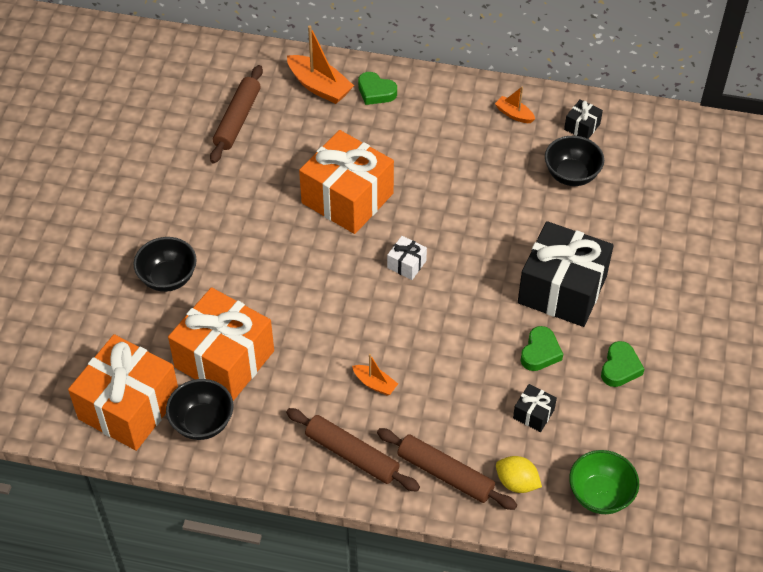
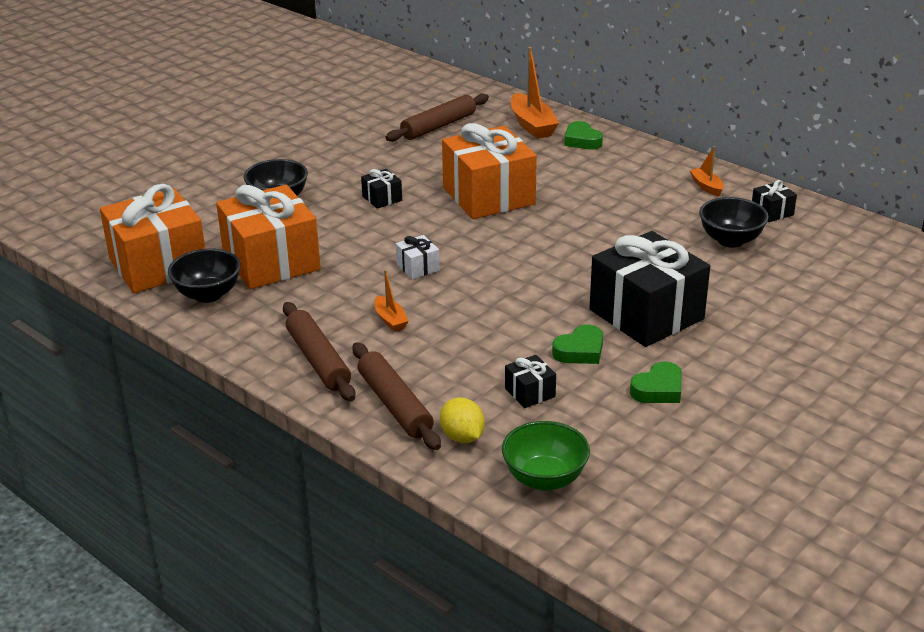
camera: 30 degrees right, 20 degrees down
white gift [387,236,427,280] -> white gift moved to [396,235,440,279]
none -> black gift [361,169,402,209]

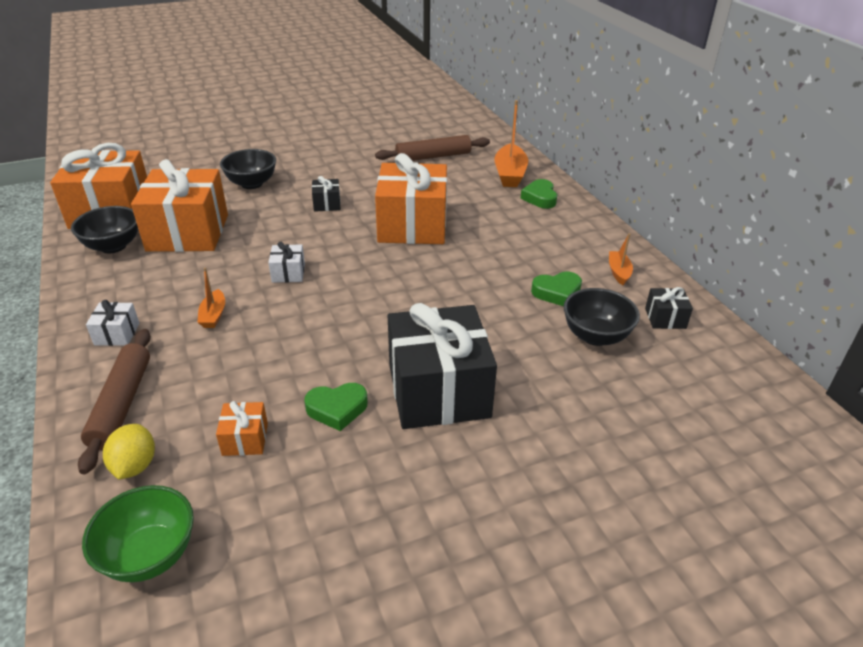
camera: 25 degrees right, 5 degrees up
brown rolling pin [283,302,355,401] -> white gift [86,300,139,346]
black gift [505,355,556,408] -> orange gift [216,401,268,456]
green heart [630,361,682,403] -> green heart moved to [531,272,582,306]

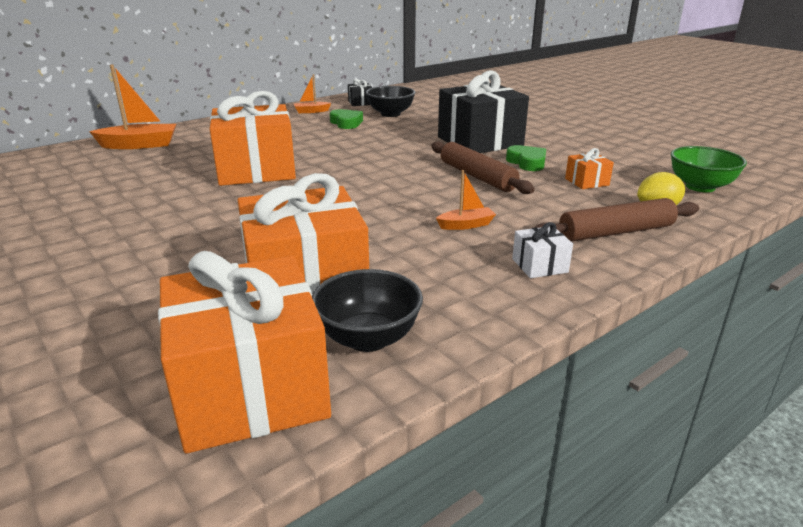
camera: 105 degrees left, 10 degrees down
black bowl [220,149,276,189] -> none
white gift [268,242,305,283] -> none
black gift [312,176,341,212] -> none
brown rolling pin [375,135,490,161] -> brown rolling pin moved to [431,141,534,194]
green heart [520,179,557,209] -> none

